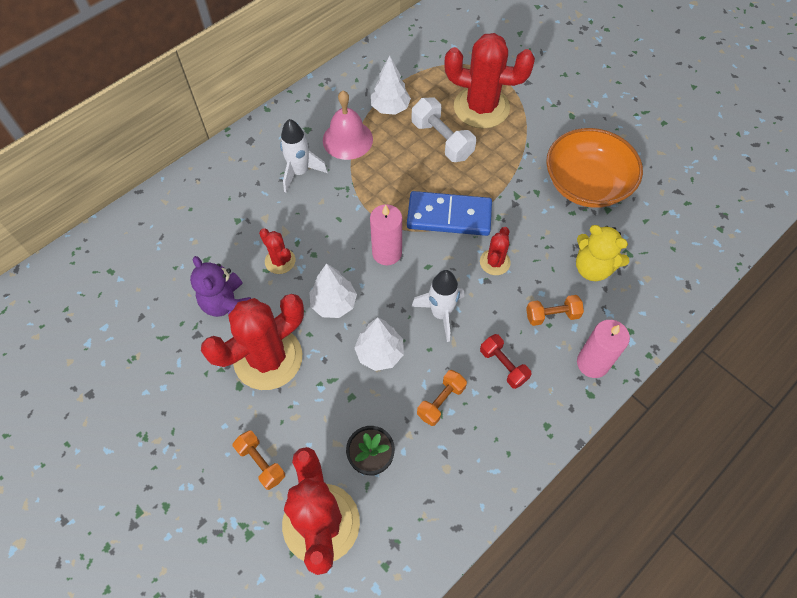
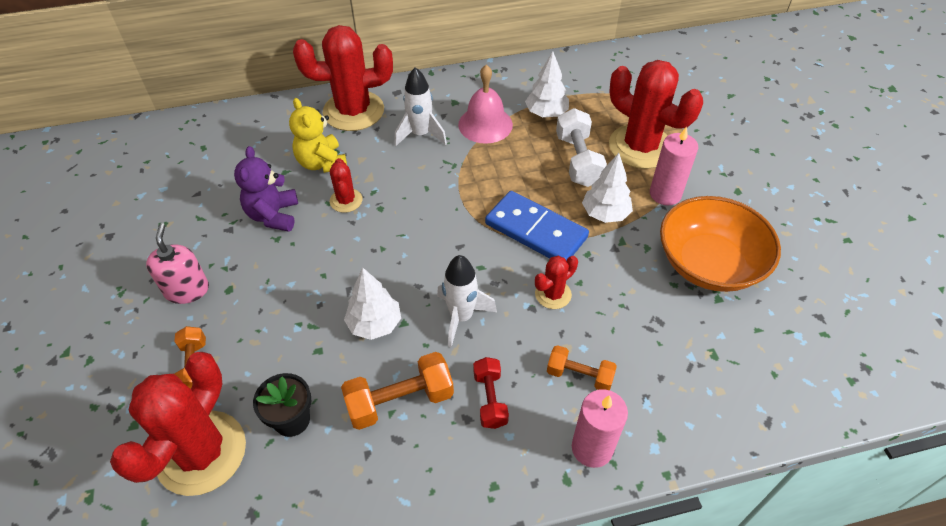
camera: 30 degrees right, 10 degrees down
red cactus [201,294,304,390] -> red cactus moved to [293,25,393,131]
white tree [309,263,357,318] -> white tree moved to [582,153,633,223]
pink candle [370,204,402,265] -> pink candle moved to [650,126,698,205]
orange dumbbell [417,370,467,426] -> orange dumbbell [341,352,454,430], size x1.57
yellow teddy bear [576,225,629,281] -> yellow teddy bear moved to [289,98,347,173]
none -> pink soap dispenser [146,223,209,304]

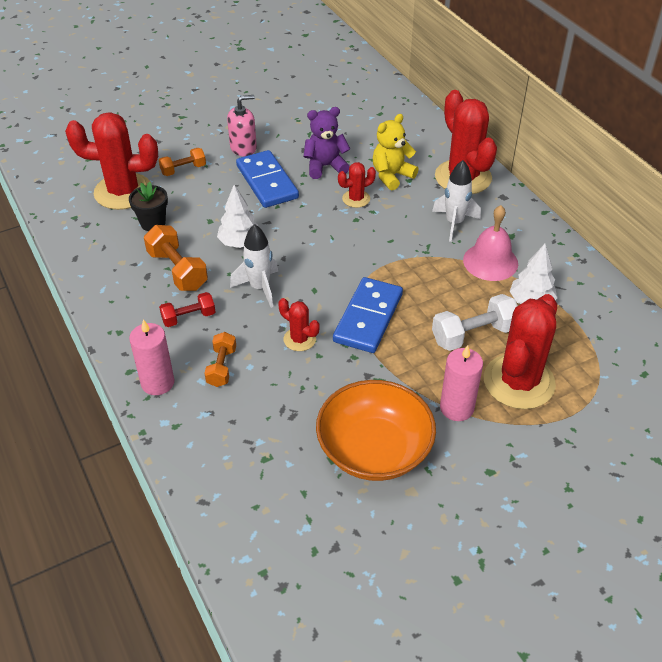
camera: 75 degrees right, 5 degrees down
white tree [582,153,633,223] -> none
none -> blue domino [236,150,299,208]

